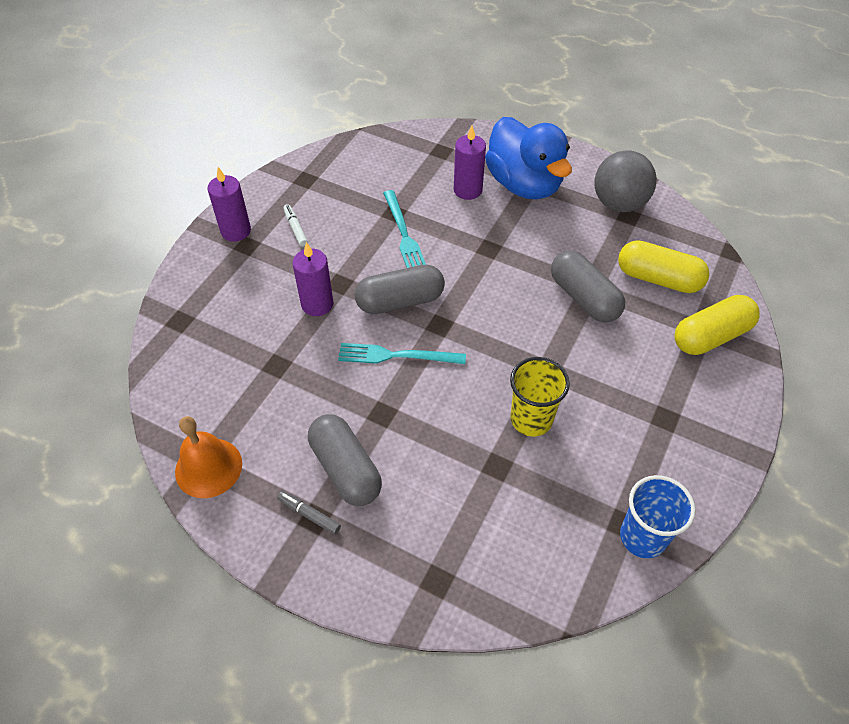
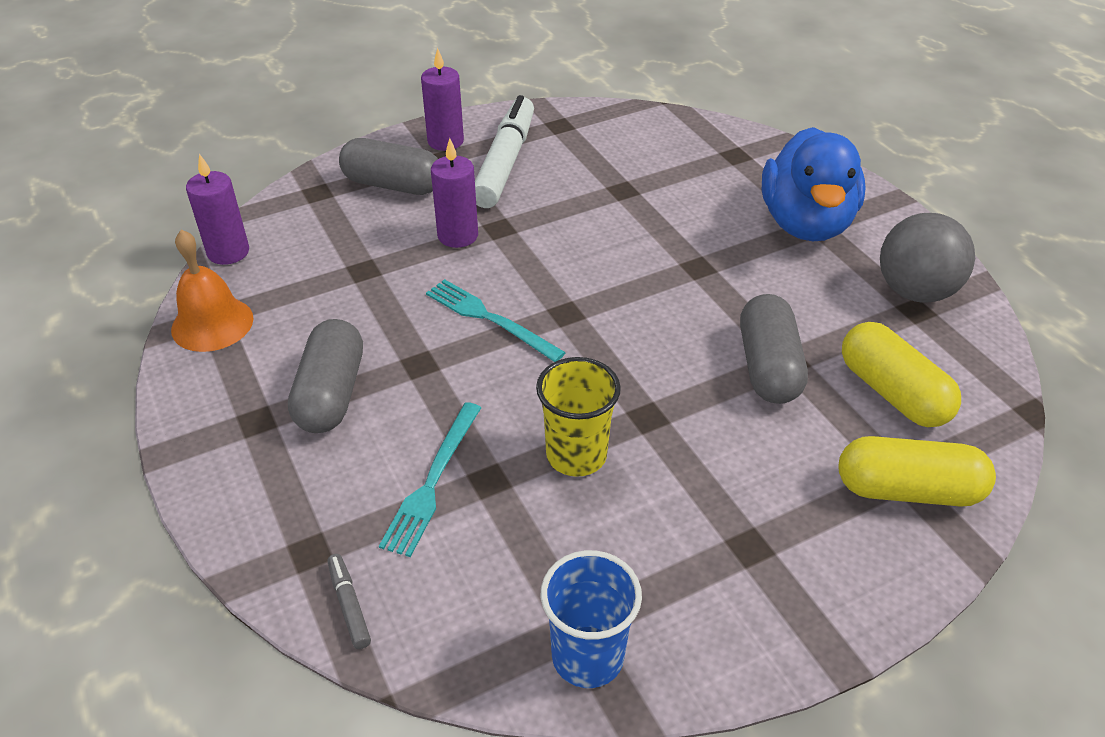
camera: 35 degrees right, 10 degrees down
grey marker [277,491,341,535] -> grey marker moved to [327,554,371,649]
white marker [283,204,308,247] -> white marker [475,95,534,208], size x2.44
grey capsule [355,265,445,314] -> grey capsule moved to [339,138,438,195]
turquoise fork [383,190,426,268] -> turquoise fork moved to [379,402,481,557]
purple candle [454,126,486,200] -> purple candle moved to [186,154,249,265]

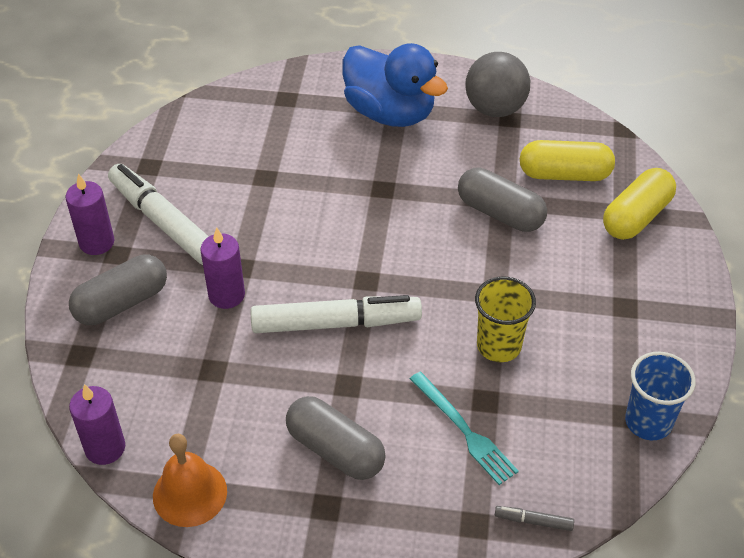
camera: 55 degrees left, 5 degrees up
turquoise fork [426,279,566,362] -> white marker [251,295,422,333]

